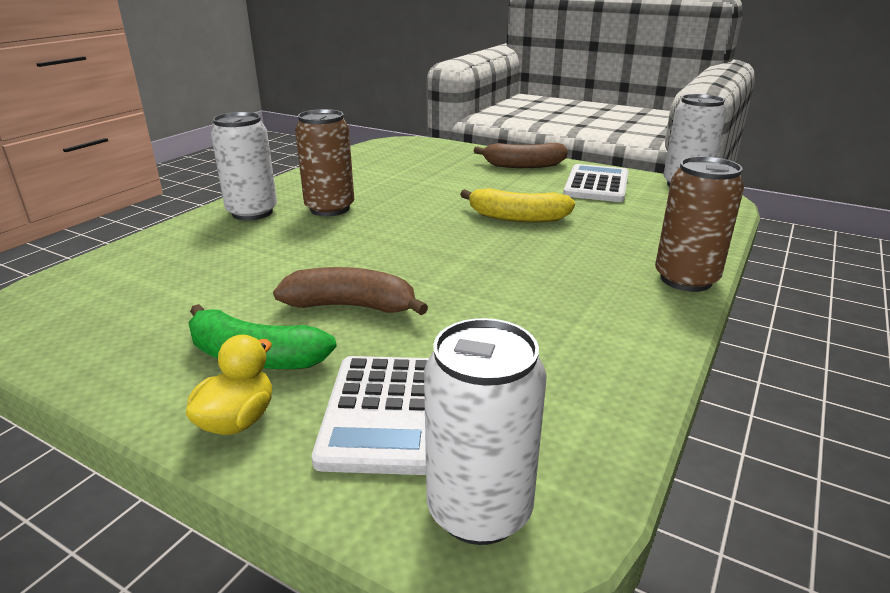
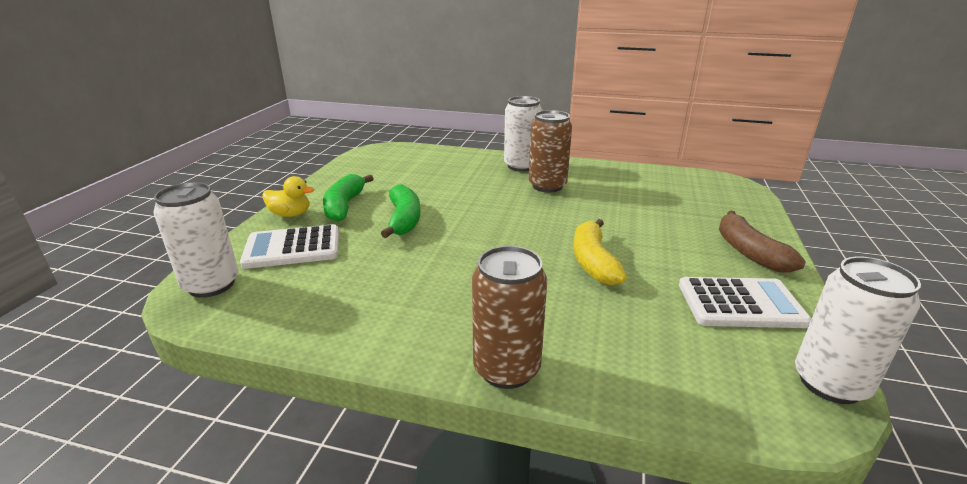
camera: 75 degrees right, 0 degrees up
brown banana [273,267,428,315] -> green banana [381,184,420,238]

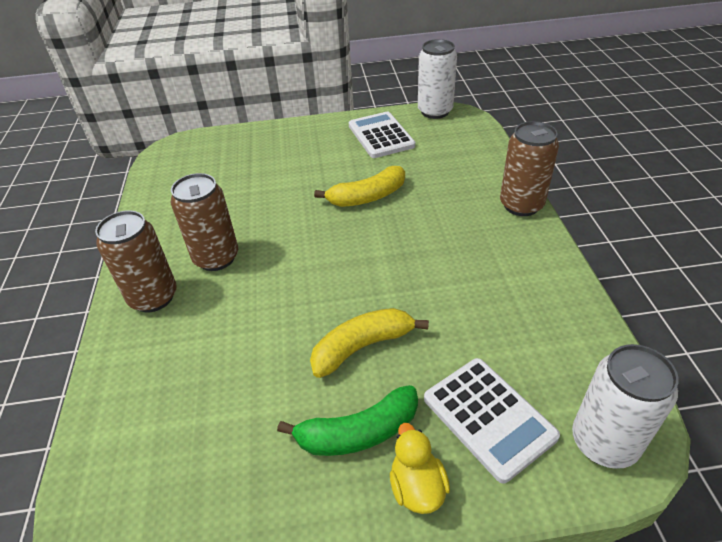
camera: 110 degrees left, 15 degrees up
green banana [381,184,420,238] -> yellow banana [310,308,429,378]
white can [504,96,542,172] -> brown can [95,210,177,312]
brown banana [719,210,806,273] -> none

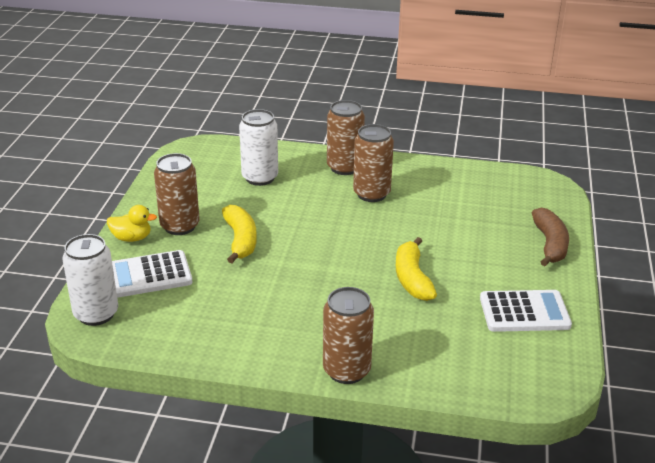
camera: 105 degrees right, 10 degrees down
green banana [277,385,418,456] -> brown can [154,153,199,235]
white can [418,39,457,119] -> white can moved to [239,109,278,186]
none -> brown banana [532,208,569,266]

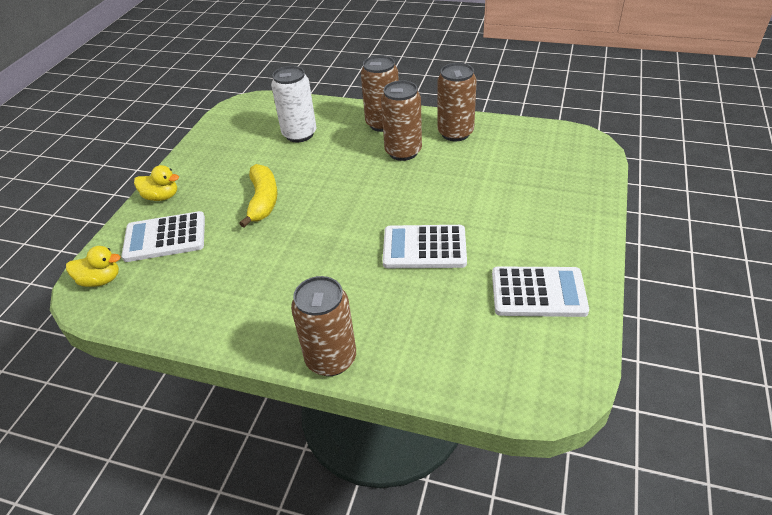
camera: 10 degrees right, 10 degrees up
white can [62,234,118,326] -> yellow duck [66,246,121,287]
brown can [154,153,199,235] -> brown can moved to [437,63,477,141]
yellow banana [396,237,437,301] -> white calculator [383,225,467,268]
brown banana [532,208,569,266] -> none

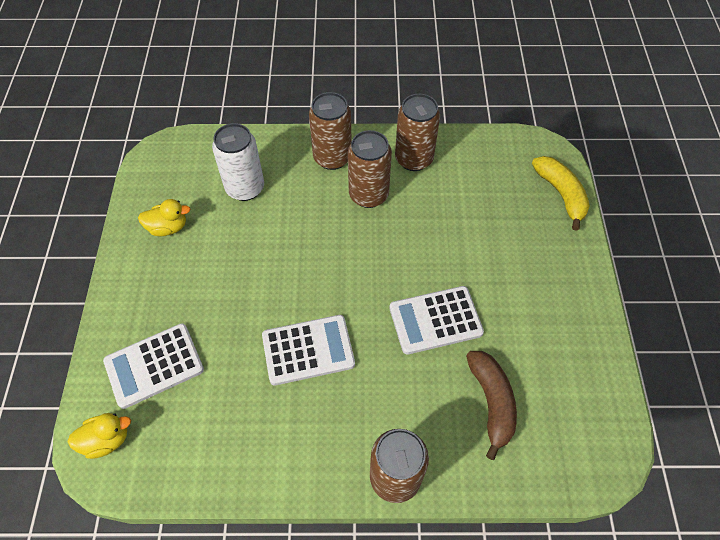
camera: 20 degrees left, 15 degrees up
yellow duck [134,165,179,201] -> yellow duck moved to [138,199,191,236]
yellow banana [239,164,278,228] -> yellow banana moved to [532,156,590,231]
white calculator [492,267,589,317] -> white calculator moved to [262,315,355,385]
none -> brown banana [466,351,517,460]

